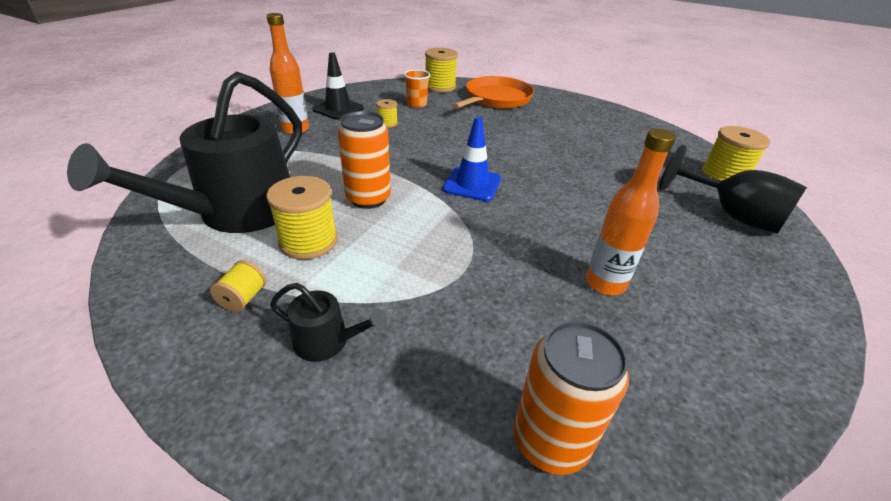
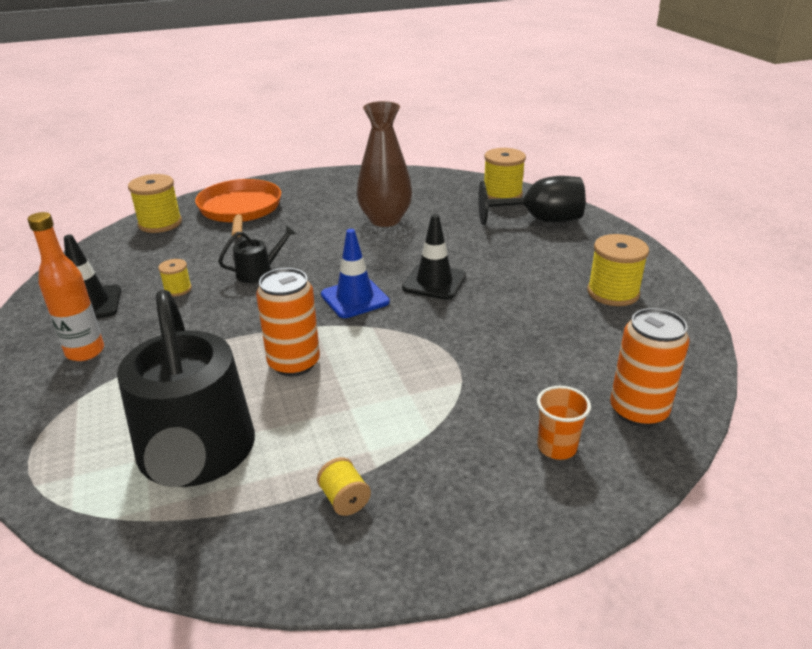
camera: 45 degrees left, 5 degrees down
yellow spool [266,176,338,260] -> yellow spool moved to [587,234,649,306]
black watering can [270,283,387,362] -> black watering can moved to [218,225,297,283]
orange cup [404,70,430,108] -> orange cup moved to [537,386,591,460]
orange bottle [586,129,676,295] -> none
none -> brown vase [356,101,412,227]
none -> black traffic cone [402,214,466,300]

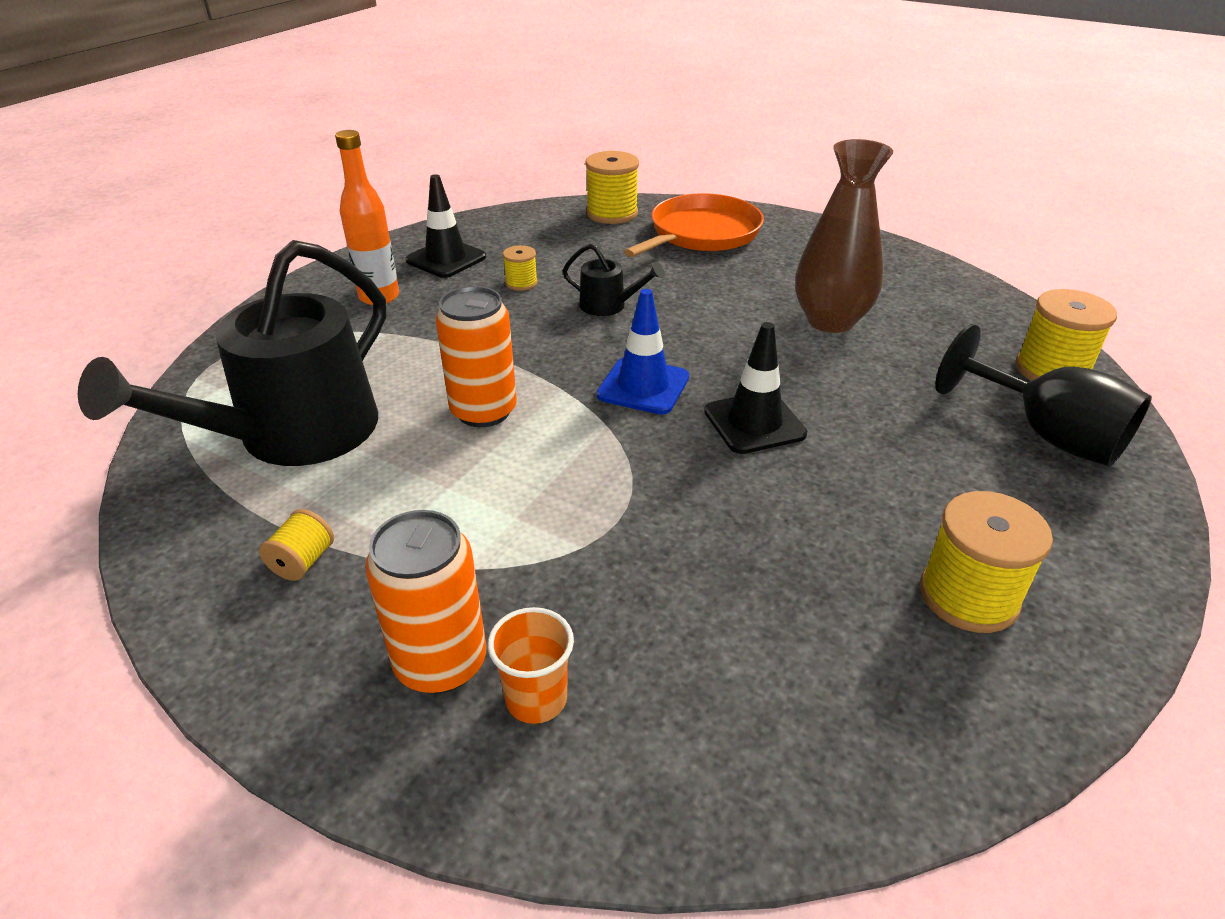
camera: 50 degrees right, 5 degrees up
orange can [610,308,690,427] -> orange can moved to [365,510,486,694]

